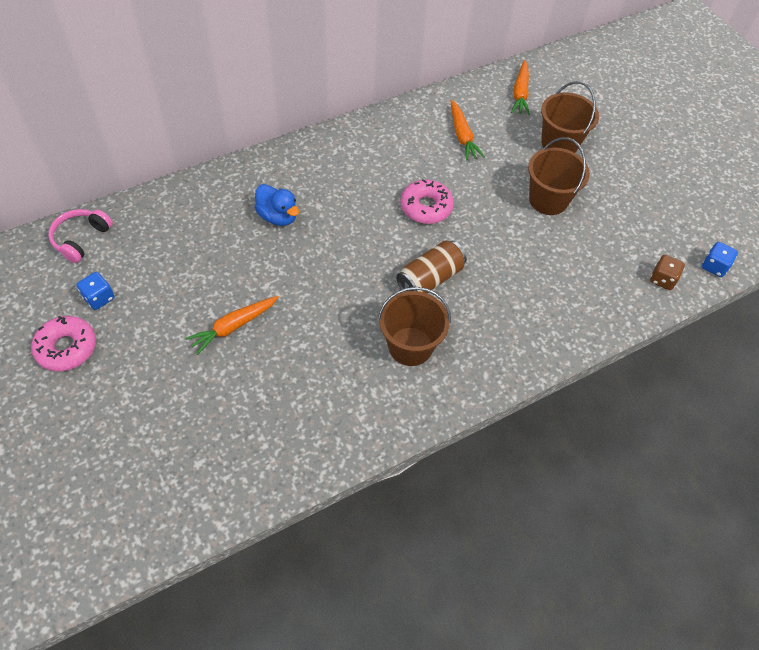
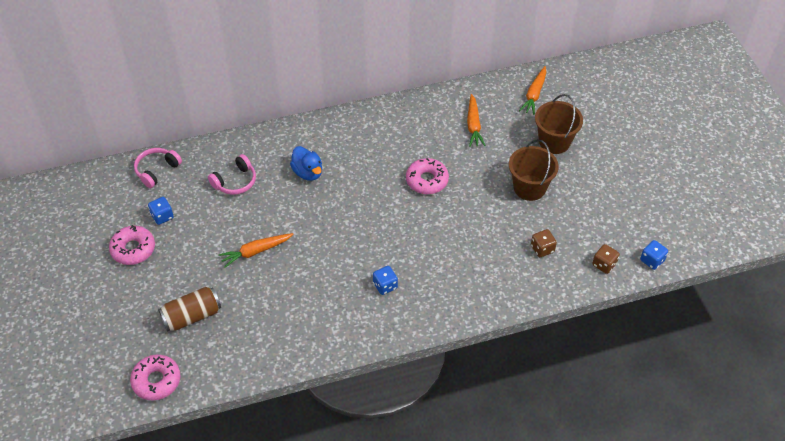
camera: 15 degrees right, 5 degrees down
brown bucket [378,287,451,366] -> blue dice [373,266,398,295]
brown can [396,240,467,293] -> brown can moved to [158,287,221,331]
none -> pink donut [130,355,181,400]
none -> pink headphones [208,154,256,195]
none -> brown dice [531,229,557,257]

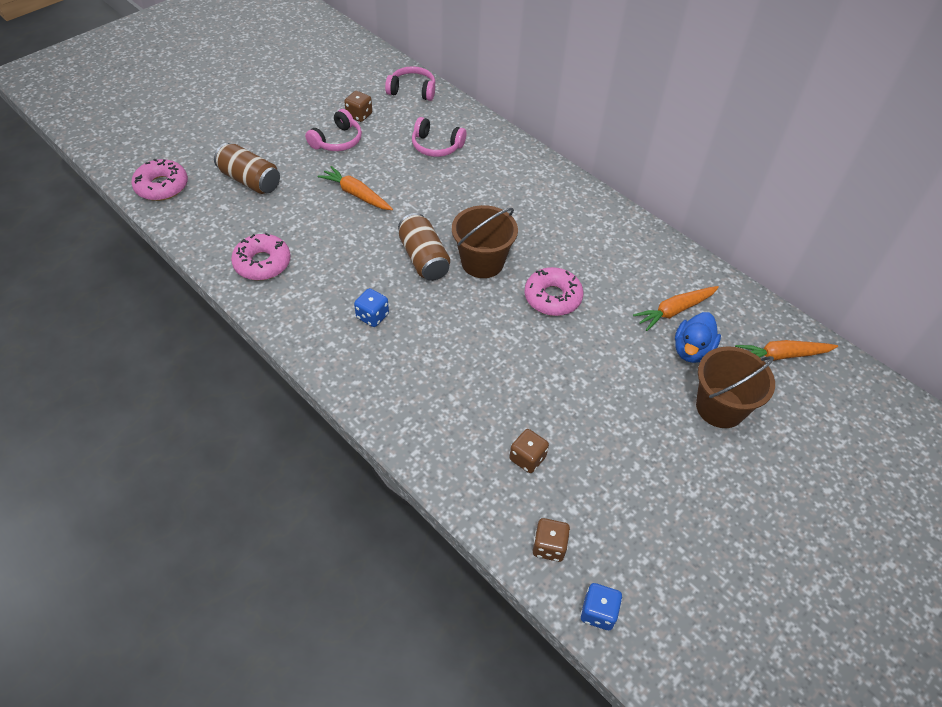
camera: 60 degrees right, 0 degrees up
pink donut [109,225,155,265] -> pink donut moved to [231,233,291,280]
blue dice [148,197,174,225] -> brown dice [344,91,372,122]
blue duck [290,146,322,181] -> blue duck moved to [675,312,721,363]
brown bucket [509,139,559,201] -> brown bucket moved to [452,205,518,278]
none -> pink headphones [305,109,362,151]
none -> brown can [398,213,450,281]

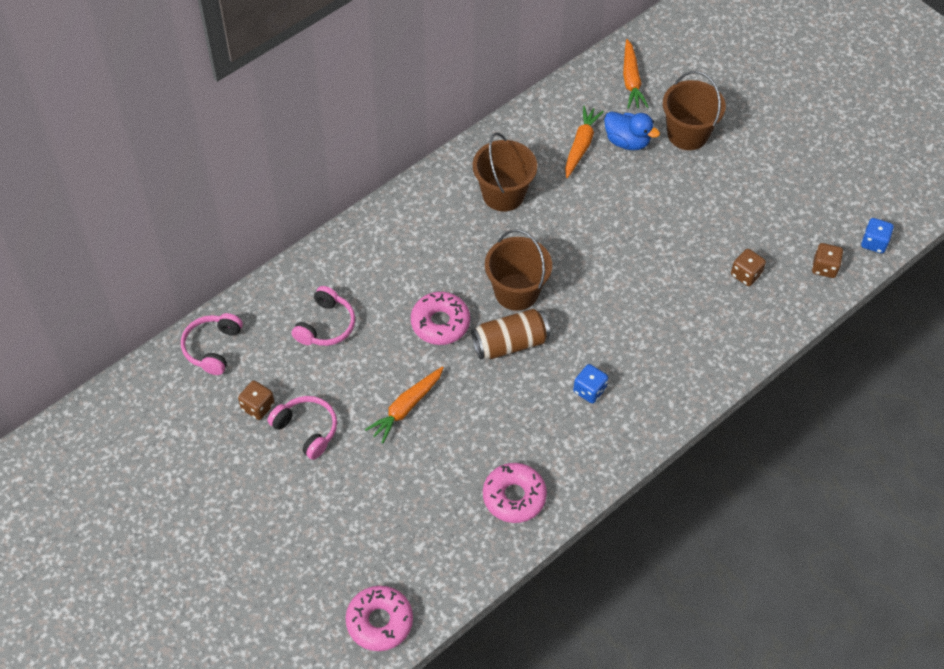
camera: 85 degrees left, 5 degrees up
brown can [214,143,280,194] -> none
pink donut [524,267,583,316] -> pink donut moved to [411,292,470,345]
orange carrot [633,286,719,331] -> orange carrot turned 135 degrees counterclockwise [565,106,604,178]
none -> brown bucket [473,133,537,212]

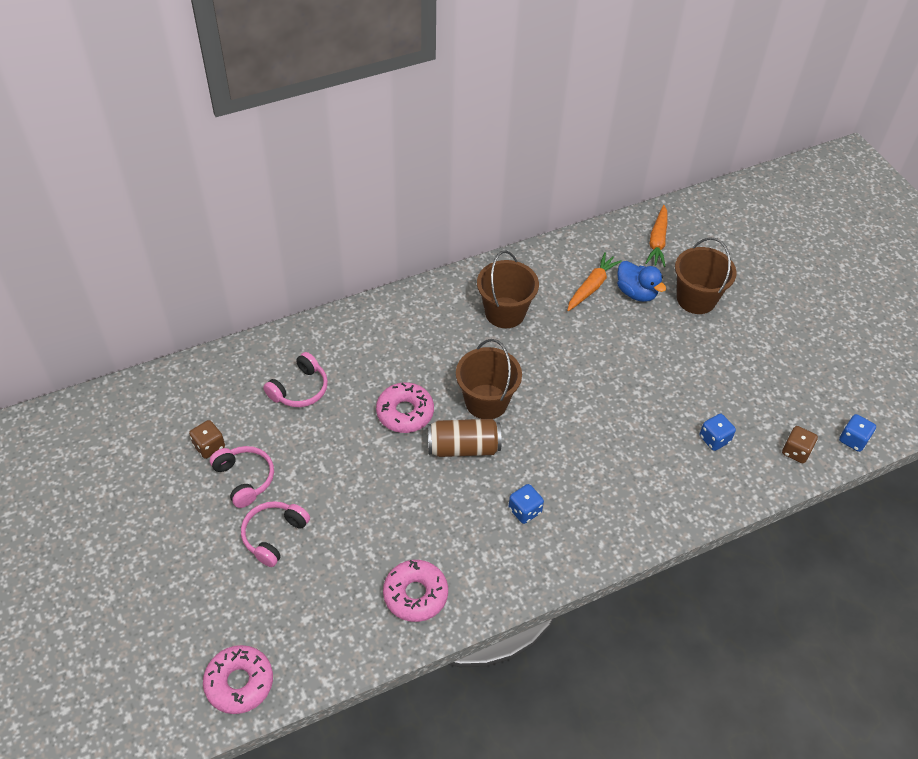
camera: 15 degrees right, 5 degrees down
pink headphones [181,313,243,375] -> pink headphones moved to [241,501,310,567]
orange carrot [365,366,444,444] -> none
brown dice [731,249,766,286] -> blue dice [699,414,736,451]

